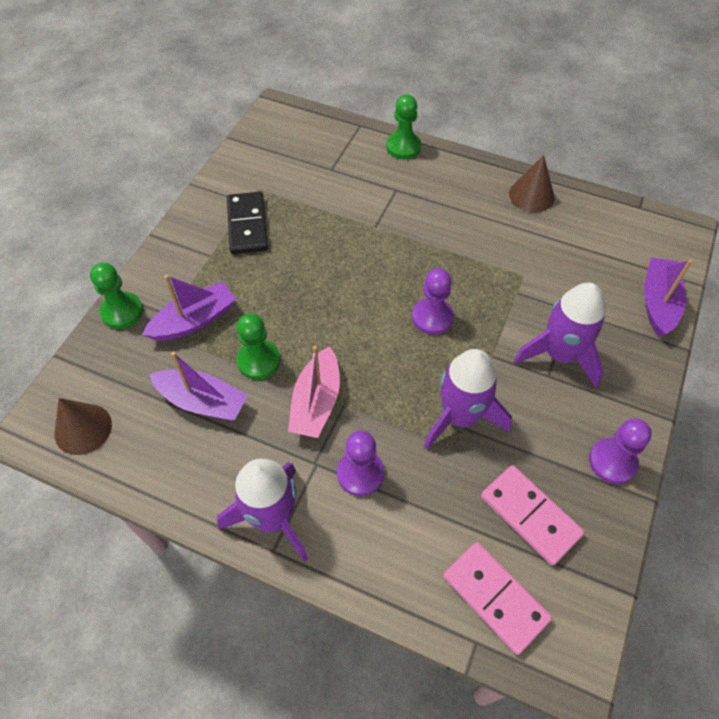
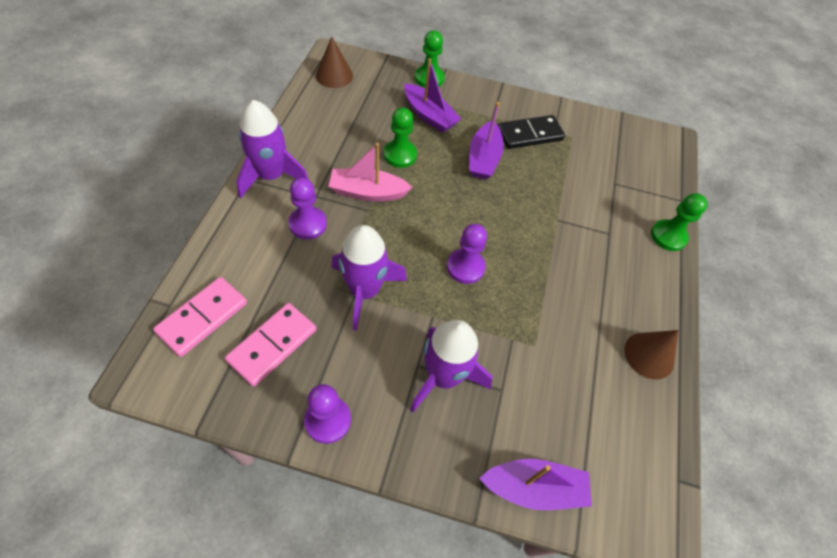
camera: 75 degrees right, 0 degrees up
purple boat [149,352,248,421] -> purple boat moved to [469,102,504,180]

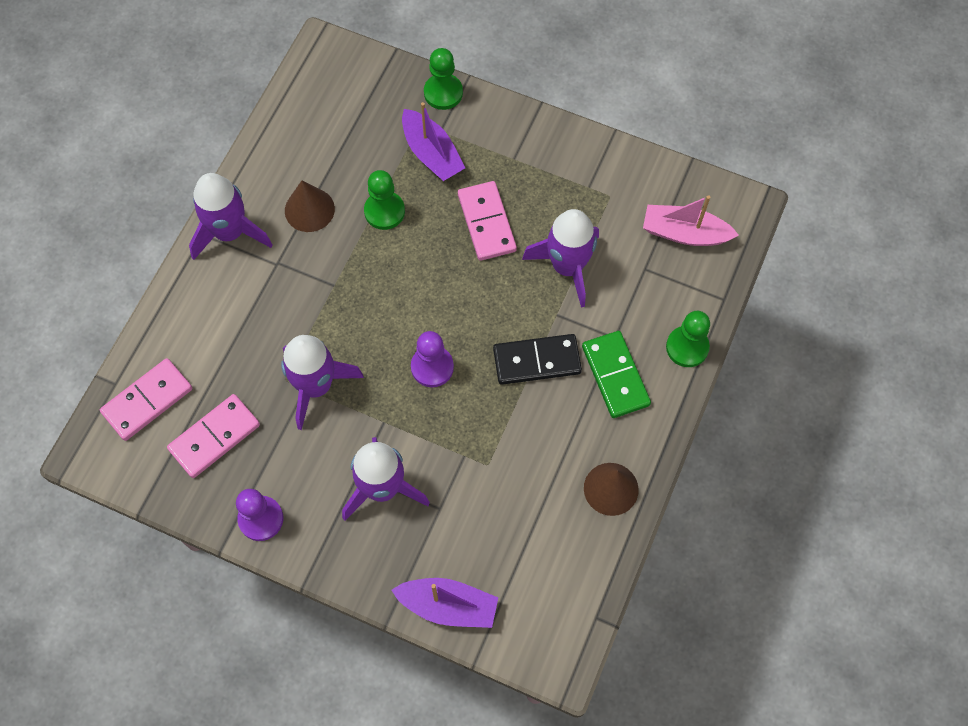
camera: 15 degrees right, 10 degrees up
purple pawn [288,178,327,239] -> none
brown cone [316,36,353,88] -> brown cone moved to [285,181,335,232]
pink boat [328,143,413,201] -> pink boat moved to [643,195,739,246]
purple boat [469,102,504,180] -> pink domino [458,181,517,261]
black domino [498,115,565,149] -> black domino moved to [493,334,582,385]
none -> purple rocket [522,209,599,308]
none -> green domino [582,331,651,418]

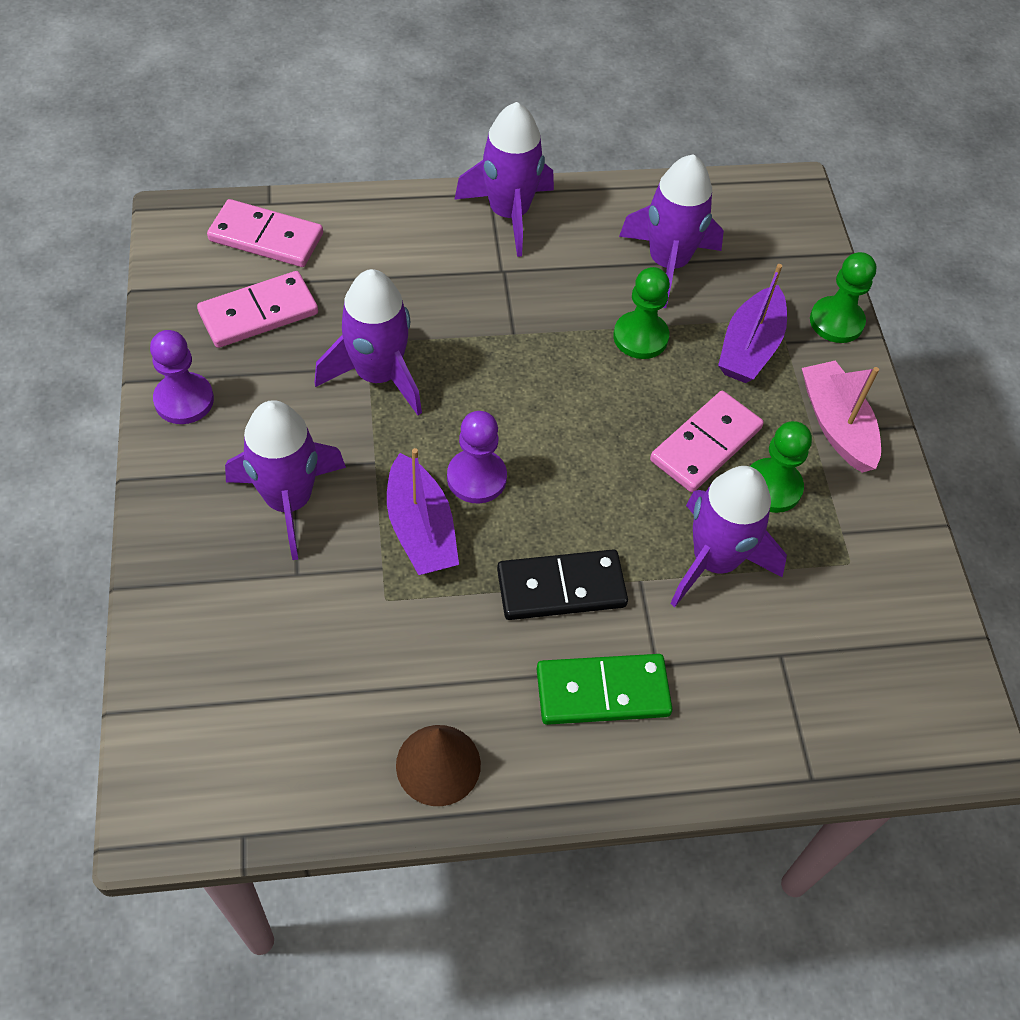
camera: 55 degrees right, 10 degrees down
pink domino [167,394,260,478] -> pink domino turned 45 degrees counterclockwise [197,271,318,348]
brown cone [285,181,335,232] -> none
purple boat [392,578,498,628] -> purple boat moved to [387,448,459,575]
black domino [493,334,582,385] -> black domino turned 60 degrees counterclockwise [497,549,628,620]
green domino [582,331,651,418] -> green domino turned 45 degrees clockwise [537,654,672,725]
pink boat [643,195,739,246] -> pink boat moved to [802,361,881,473]
green pawn [666,311,710,367] -> green pawn moved to [750,421,812,513]
none -> purple rocket [619,154,724,308]

